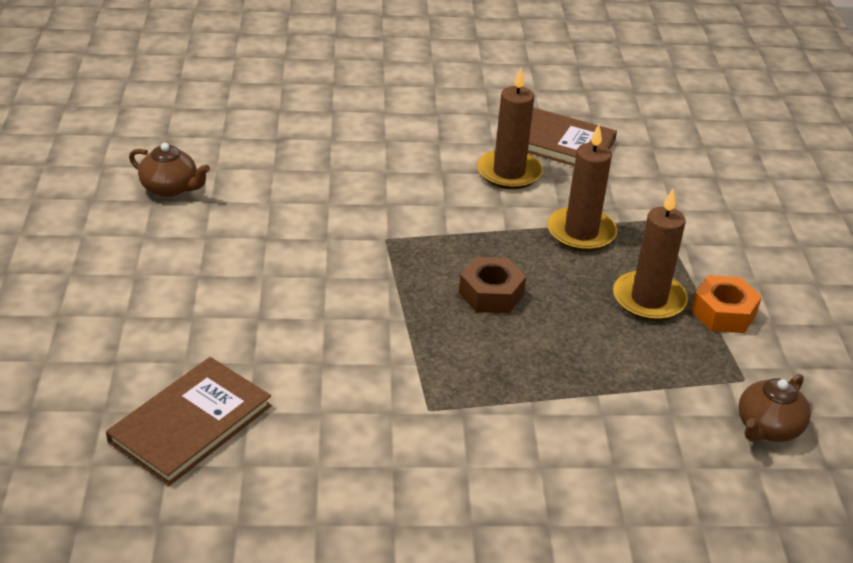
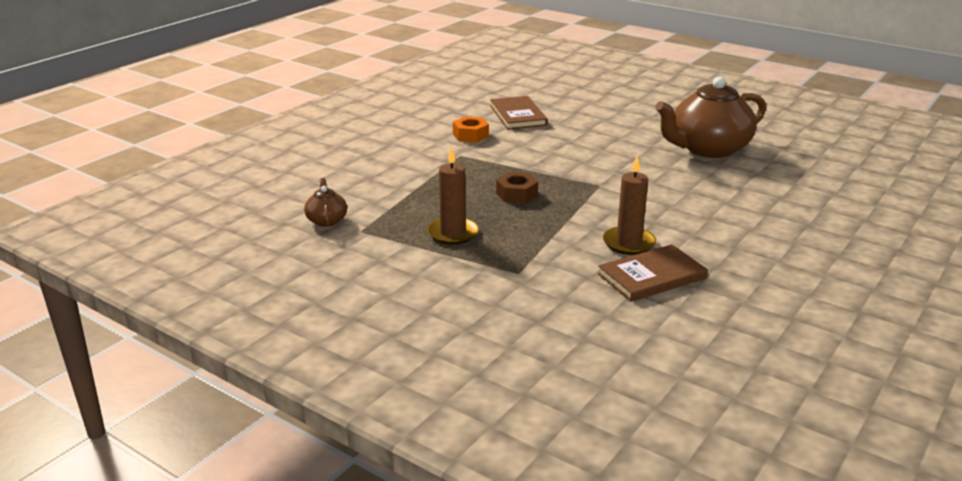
camera: 130 degrees right, 10 degrees down
brown teapot [129,143,210,197] -> brown teapot [655,76,766,158], size x2.25
brown candle [547,124,617,251] -> none
orange nut [691,275,762,333] -> orange nut moved to [453,116,489,142]

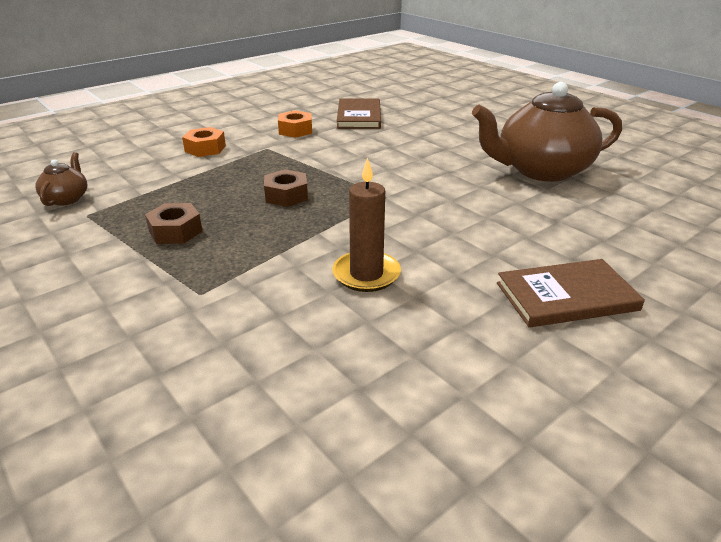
camera: 15 degrees right, 5 degrees up
brown candle [427,146,479,245] -> brown nut [145,203,203,244]
brown book [598,244,708,302] -> brown book moved to [497,259,645,328]
none -> orange nut [182,127,226,157]

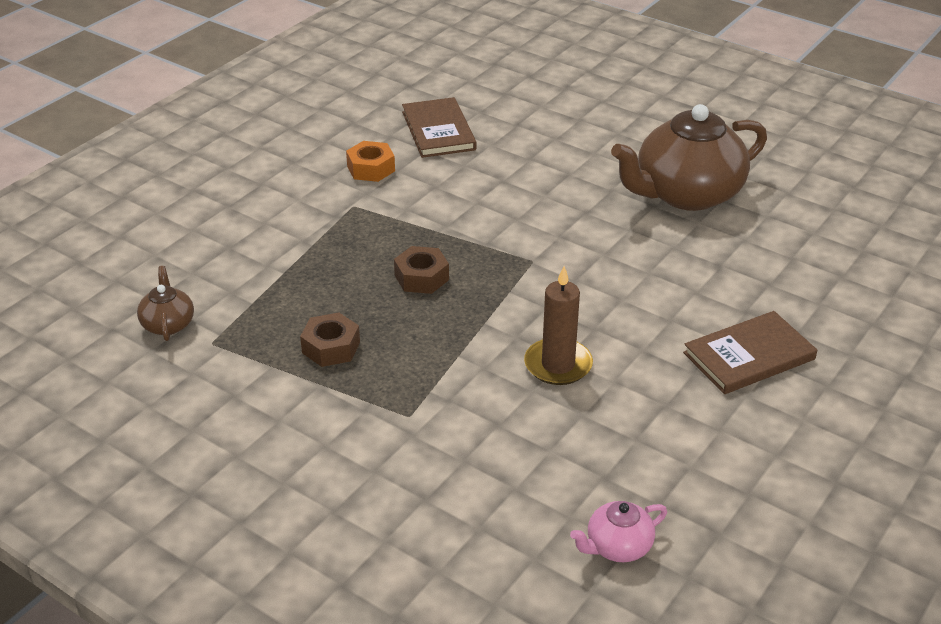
camera: 15 degrees left, 5 degrees up
orange nut [182,127,226,157] -> none
none -> pink teapot [570,501,667,562]

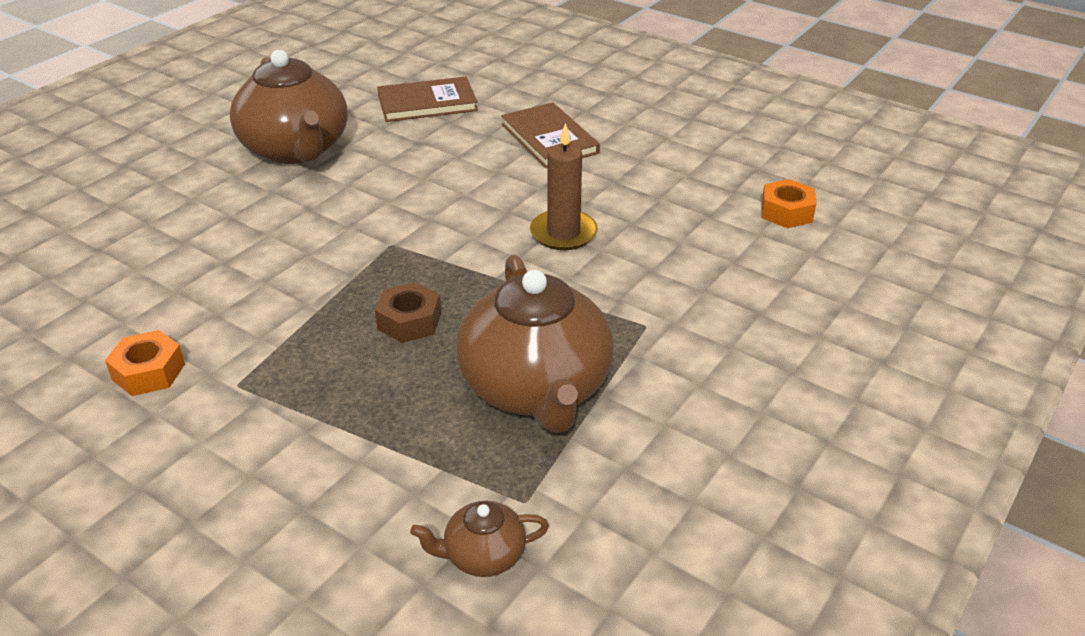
camera: 90 degrees left, 0 degrees up
brown nut [300,313,360,367] -> brown teapot [456,255,614,433]
brown book [402,97,476,158] -> brown book moved to [377,77,478,122]
pink teapot [570,501,667,562] -> orange nut [761,179,816,228]

